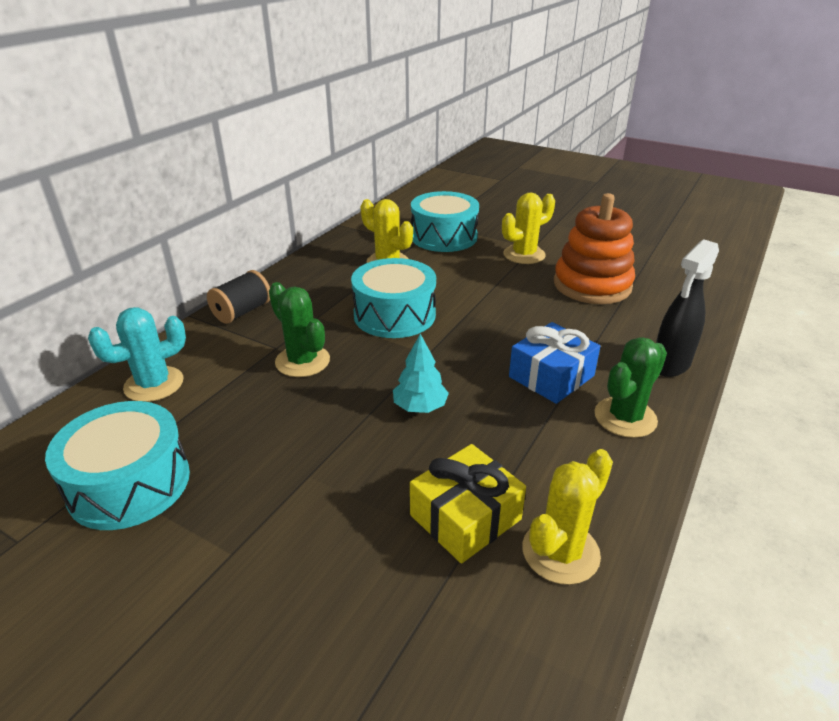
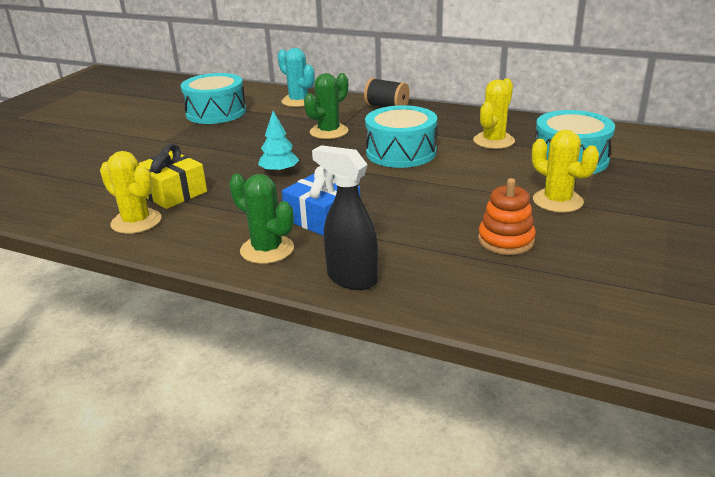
camera: 85 degrees right, 5 degrees down
orange stacking toy [554,193,635,304] -> orange stacking toy [478,178,536,255], size x0.61

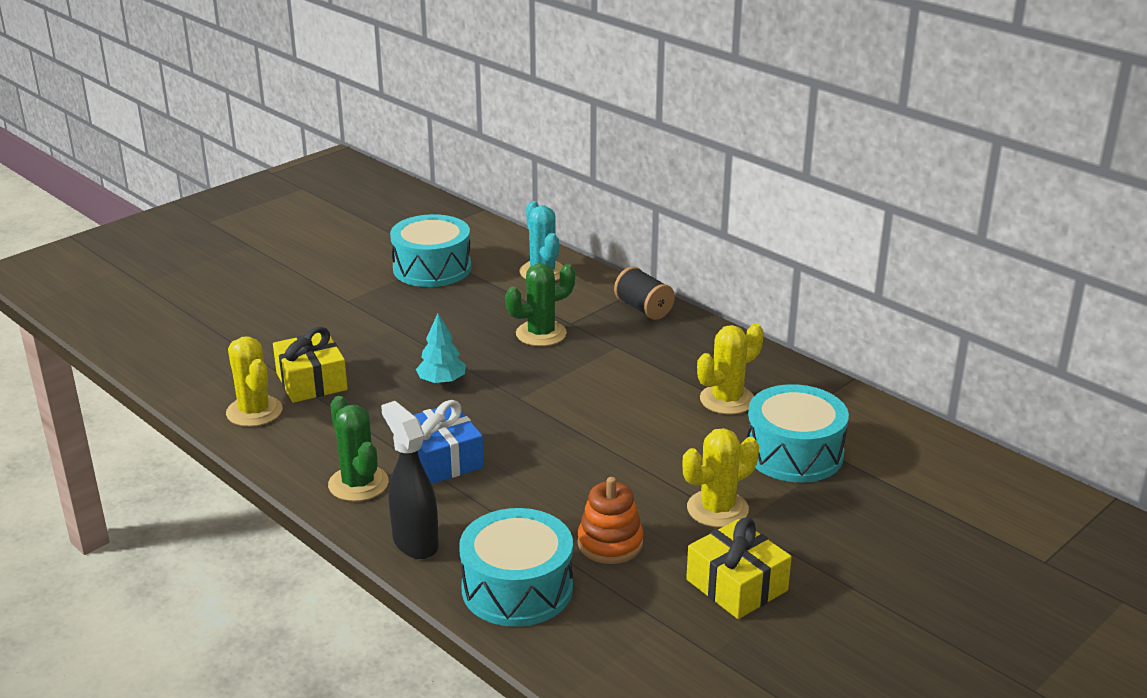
camera: 20 degrees right, 0 degrees up
turquoise drum [365,105,437,168] -> turquoise drum moved to [459,508,573,627]
yellow cactus [532,130,599,213] -> yellow cactus turned 75 degrees clockwise [683,428,759,528]
none -> yellow gift [686,518,792,619]

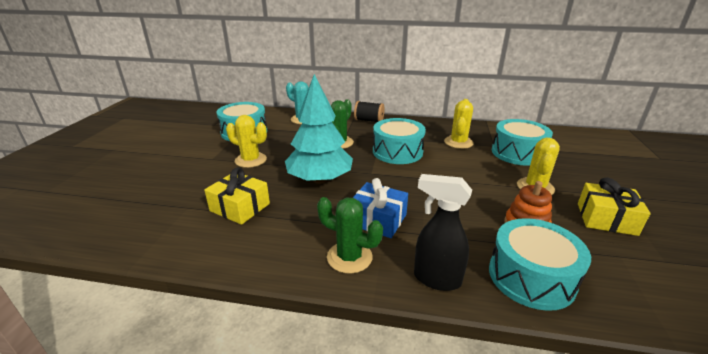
camera: 35 degrees left, 0 degrees up
yellow cactus [226,336,283,427] -> yellow cactus moved to [226,115,267,168]
turquoise tree [416,313,466,385] -> turquoise tree [285,74,353,184], size x2.10
none -> turquoise drum [373,118,426,164]

